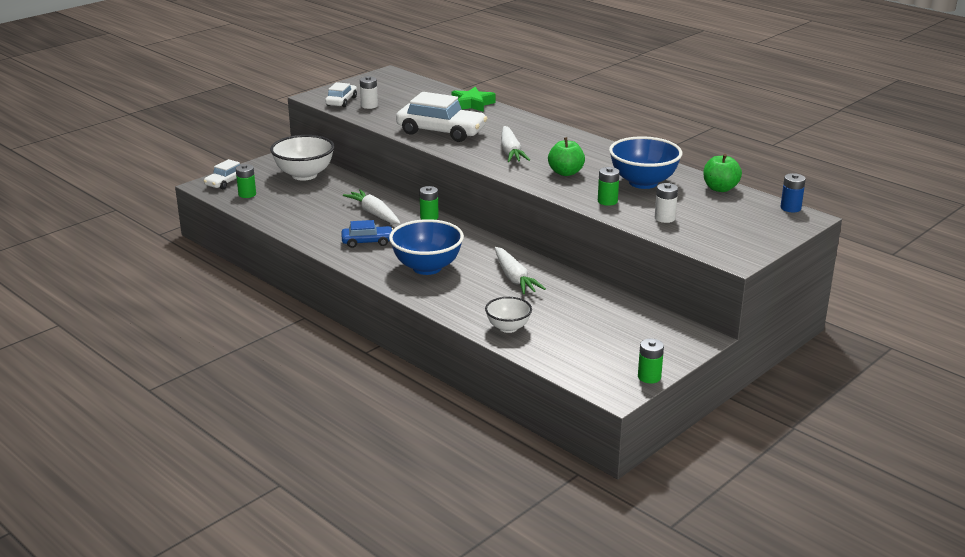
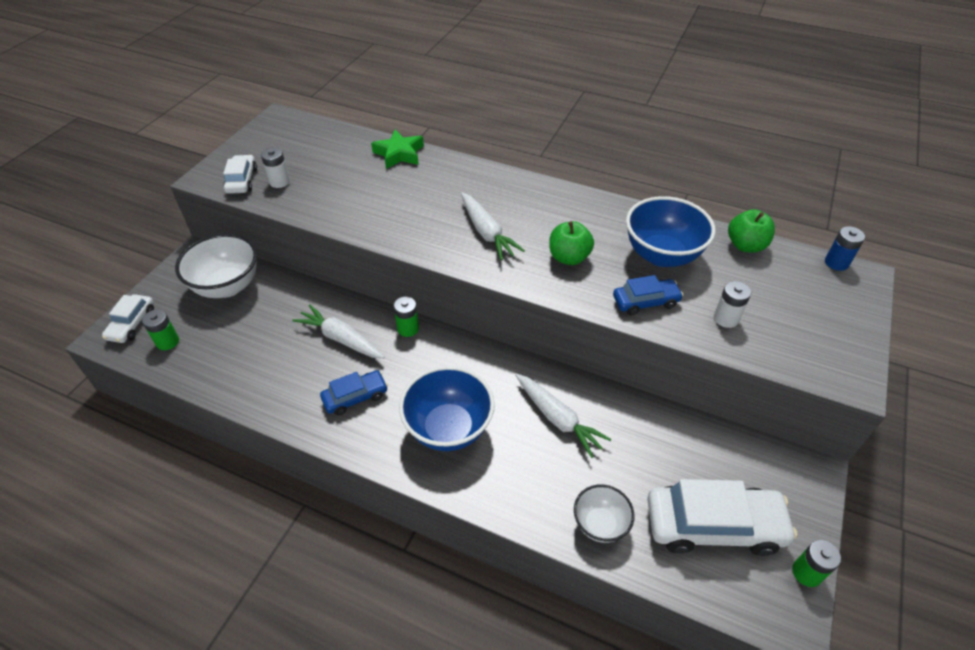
camera: 20 degrees left, 20 degrees up
white car [396,92,487,142] -> white car moved to [647,479,798,556]
green battery [598,167,620,206] -> blue car [613,275,683,315]

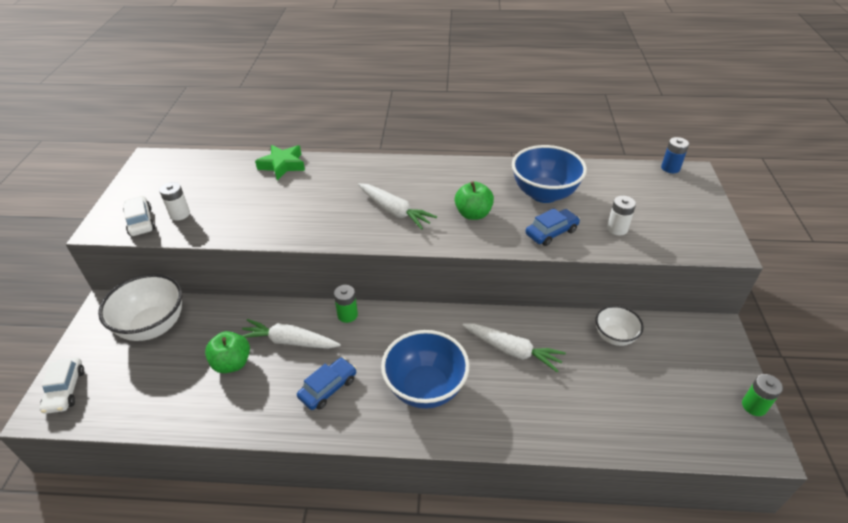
camera: 20 degrees left, 5 degrees down
green battery [142,309,179,350] -> none
white bowl [574,484,635,543] -> white bowl moved to [596,305,644,346]
white car [647,479,798,556] -> none
green apple [728,209,775,253] -> green apple moved to [205,331,250,373]

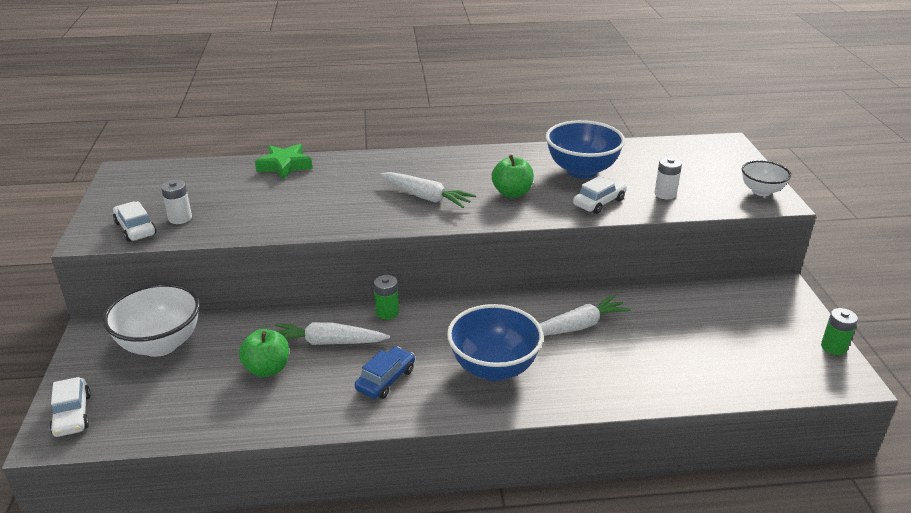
camera: 10 degrees left, 10 degrees down
white carrot [462,324,566,373] -> white carrot turned 45 degrees counterclockwise [540,295,631,336]
blue car [525,208,580,246] -> white car [573,176,627,214]
white bowl [596,305,644,346] -> white bowl moved to [742,160,791,196]
blue battery [661,137,689,173] -> none

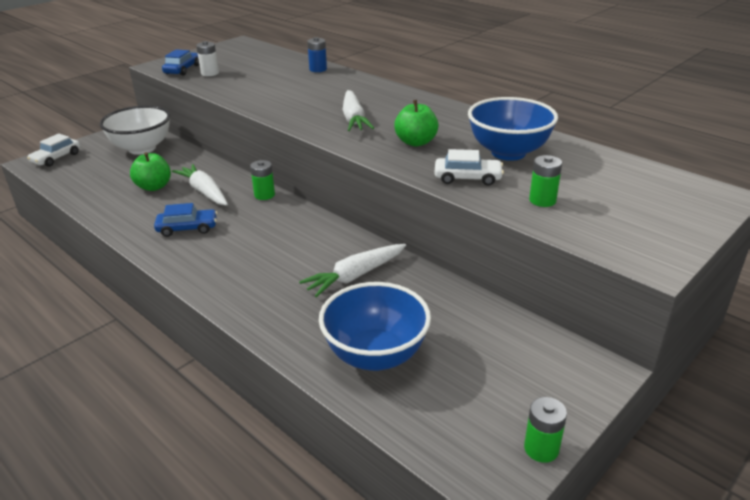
camera: 50 degrees right, 0 degrees up
white car [113,201,156,242] -> blue car [162,49,199,75]
green star [255,144,312,180] -> blue battery [307,37,327,72]
blue bowl [447,304,544,381] -> blue bowl moved to [319,282,431,371]
white carrot [540,295,631,336] -> white carrot turned 120 degrees clockwise [299,244,406,297]
white battery [654,157,682,199] -> green battery [529,155,562,207]
white bowl [742,160,791,196] -> none

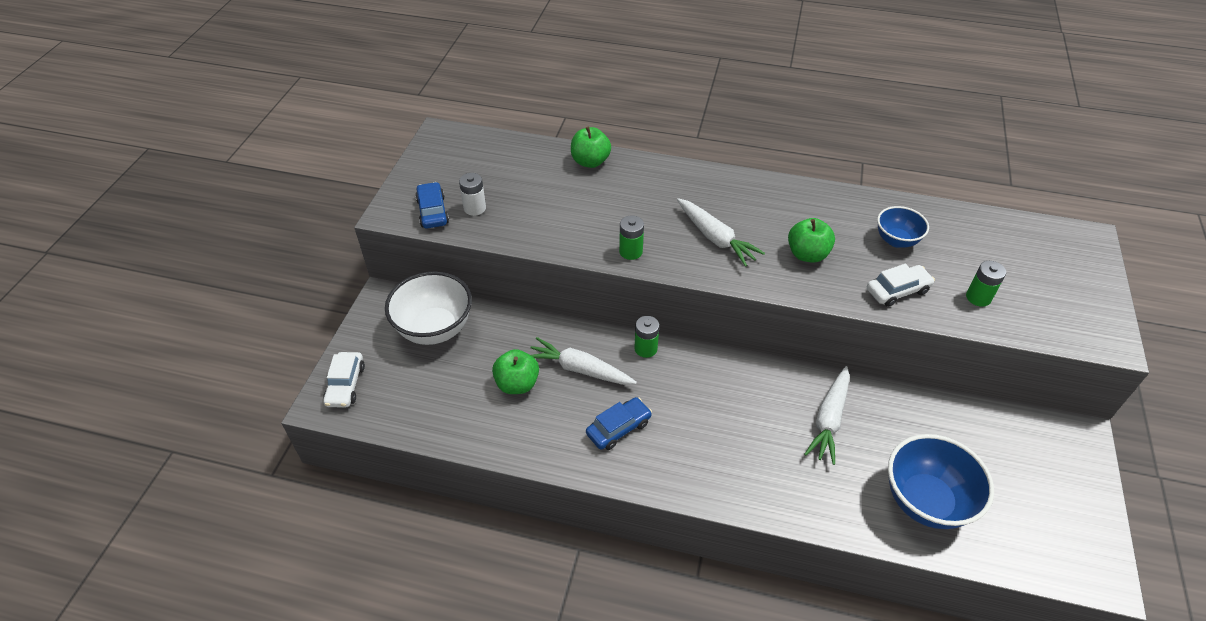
camera: 30 degrees left, 15 degrees up
blue battery [307,37,327,72] -> green apple [571,127,611,168]
blue bowl [468,97,558,161] -> blue bowl [877,206,929,248], size x0.58
green battery [524,397,567,463] -> green battery moved to [619,215,644,260]

